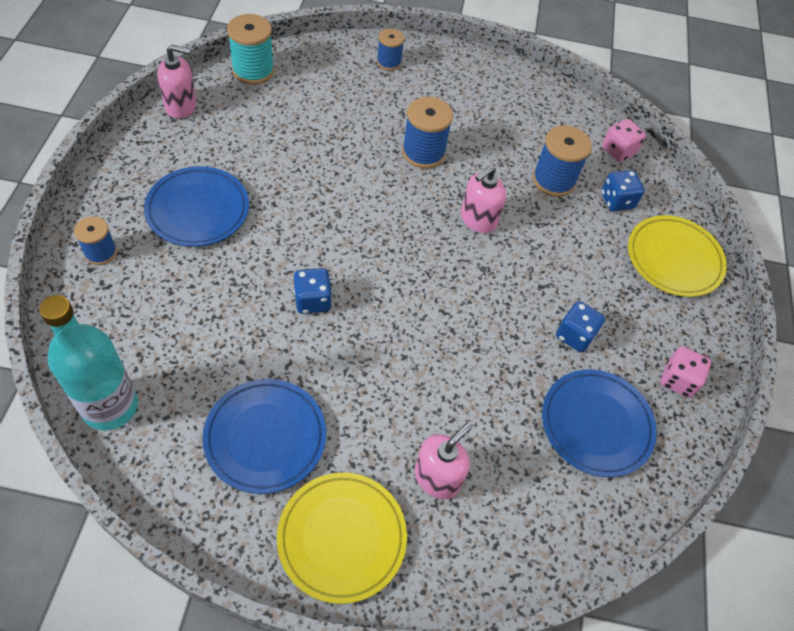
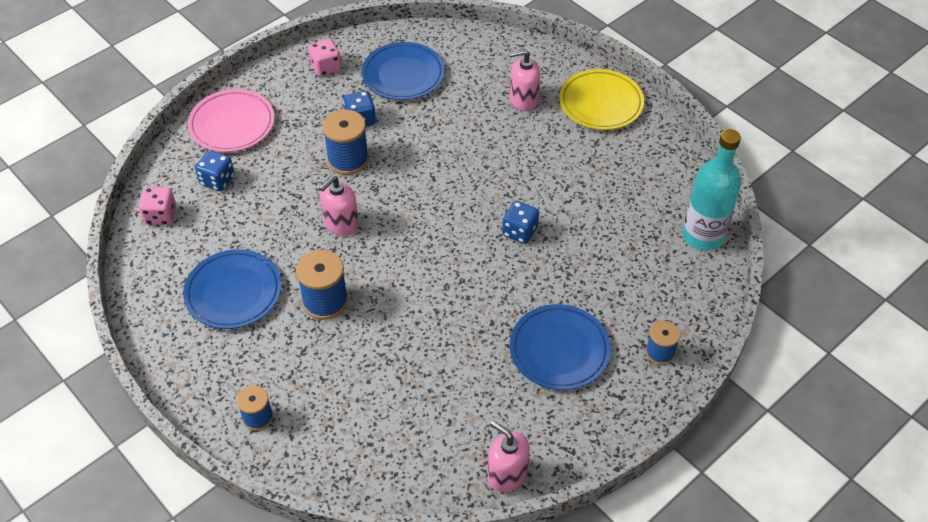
camera: 135 degrees left, 5 degrees down
blue plate [202,379,326,494] -> blue plate moved to [183,249,281,329]
turquoise spool [227,14,274,85] -> none
pink soap dispenser [461,166,506,233] -> pink soap dispenser turned 135 degrees clockwise [319,176,359,236]
blue spool [533,125,592,197] -> blue spool moved to [323,109,369,175]
yellow plate [628,215,727,297] -> pink plate [188,89,275,152]

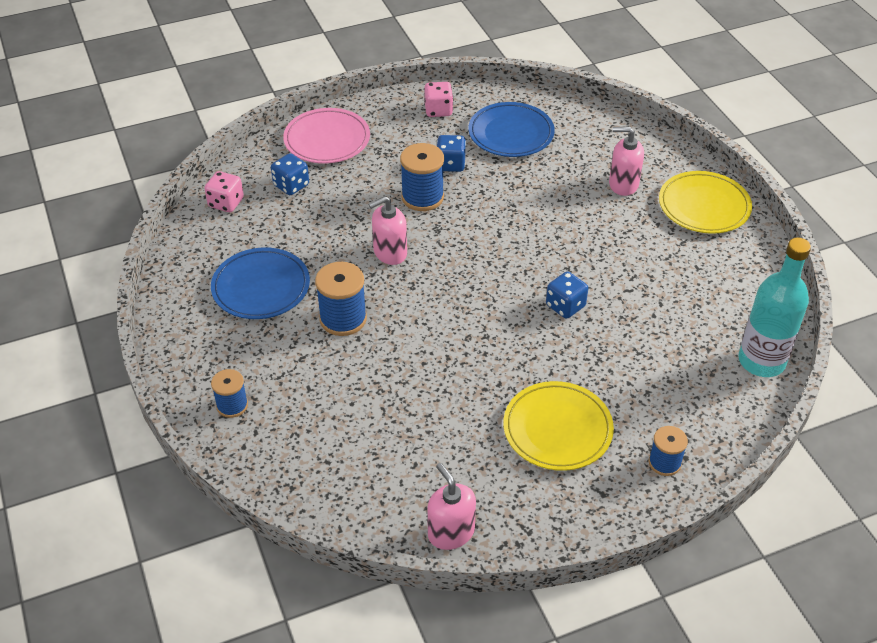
camera: 20 degrees right, 5 degrees down
blue plate [510,304,611,390] -> yellow plate [503,381,614,471]

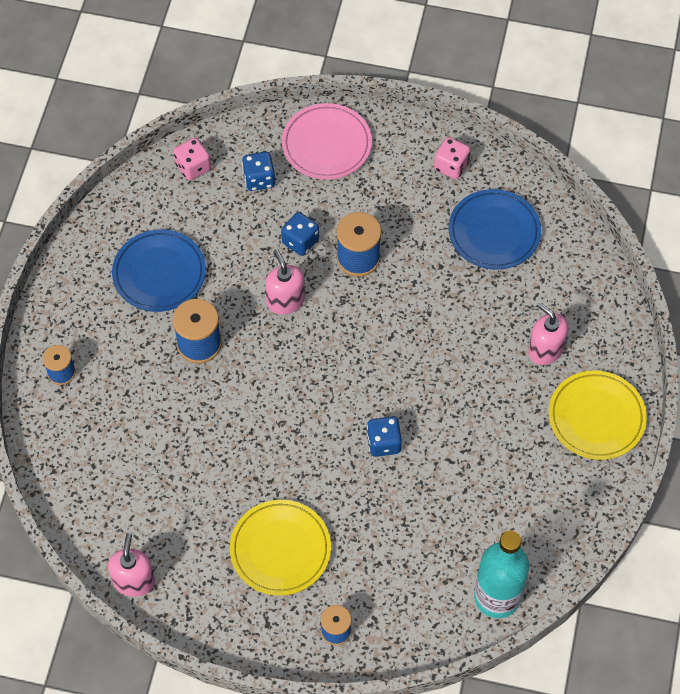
camera: 35 degrees right, 15 degrees up
pink soap dispenser [369,196,407,265] -> pink soap dispenser turned 60 degrees clockwise [265,249,305,315]
blue dice [437,135,466,172] -> blue dice moved to [281,212,319,256]

